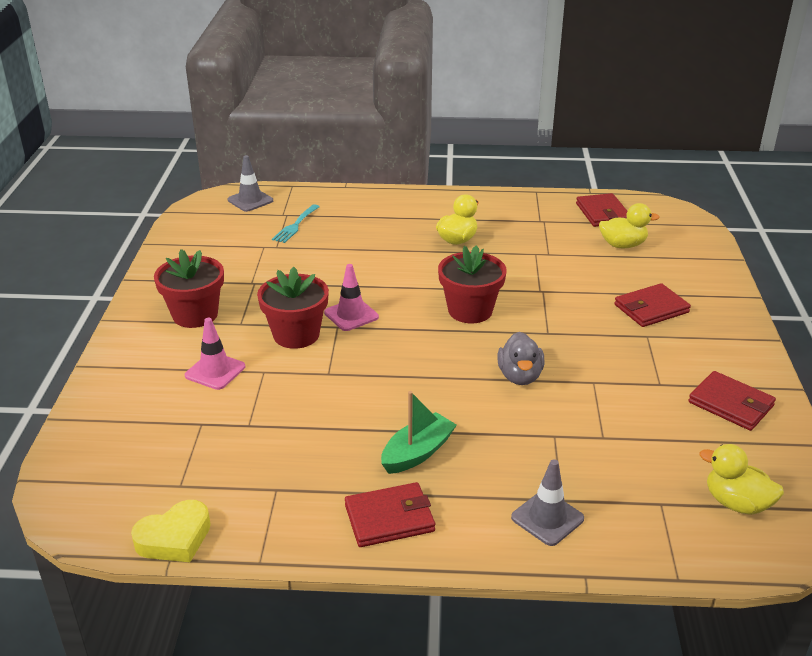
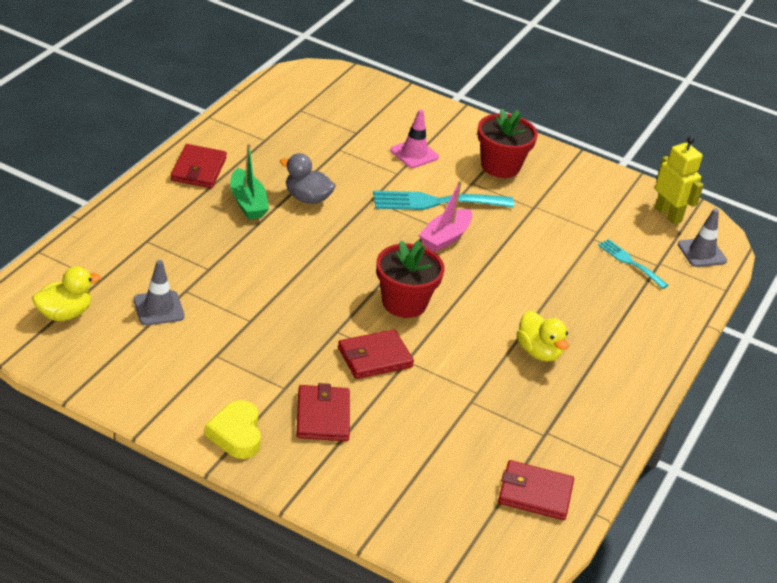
camera: 110 degrees right, 5 degrees up
yellow heart [131,500,211,562] -> yellow heart moved to [205,400,261,459]
red flower pot [257,267,329,349] -> turquoise fork [373,191,514,210]
pink traffic cone [324,264,379,331] -> pink boat [419,180,472,252]
grey duck [497,332,545,385] -> grey duck moved to [280,153,336,204]
grey traffic cone [511,459,584,546] -> grey traffic cone moved to [134,260,184,325]
yellow duck [599,203,660,248] -> none
red wallet [688,371,776,431] -> red wallet moved to [338,329,414,379]
none -> yellow robot [655,136,704,224]

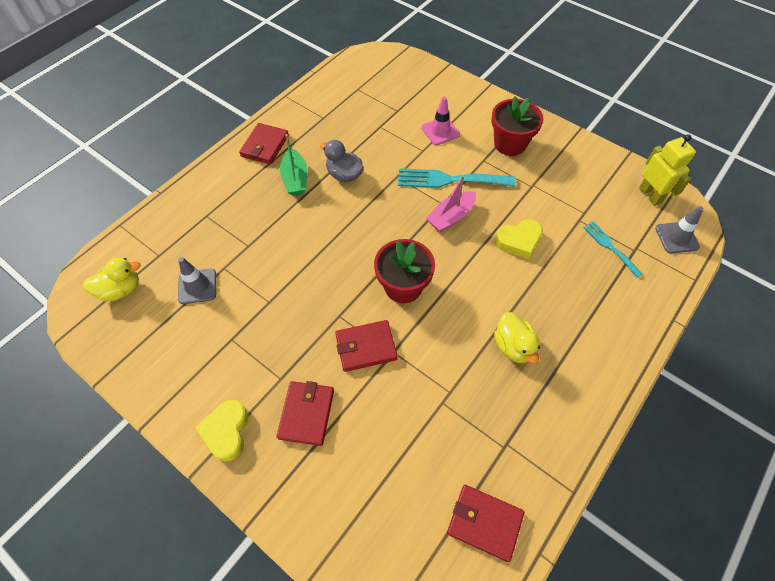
camera: 15 degrees right, 20 degrees up
none -> yellow heart [495,219,543,259]

